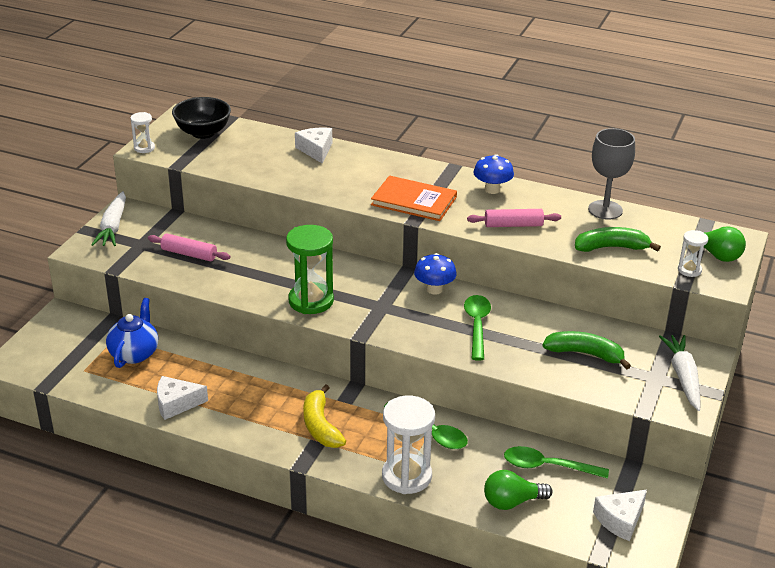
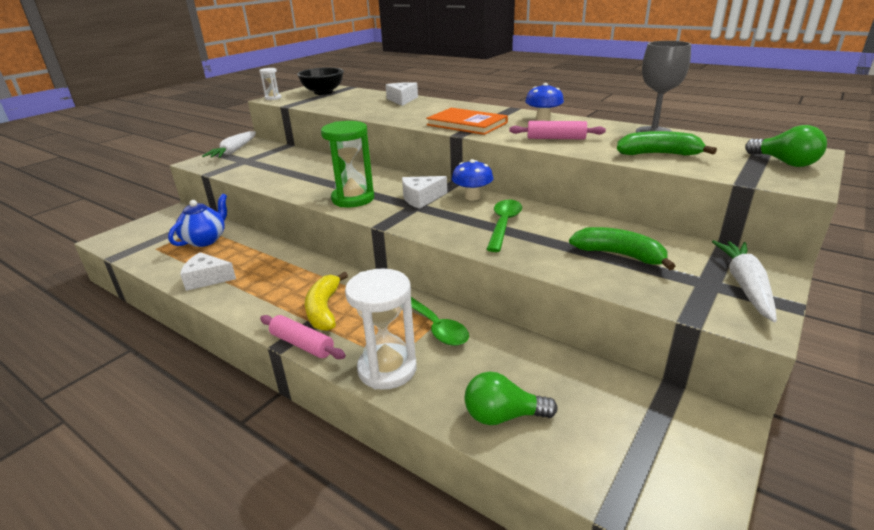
camera: 15 degrees right, 5 degrees down
pink rolling pin [148,233,230,261] -> pink rolling pin moved to [260,315,346,359]
green spoon [504,446,609,479] -> none
white cheese [593,490,647,541] -> white cheese moved to [402,176,447,209]
white hourglass [678,230,708,277] -> none

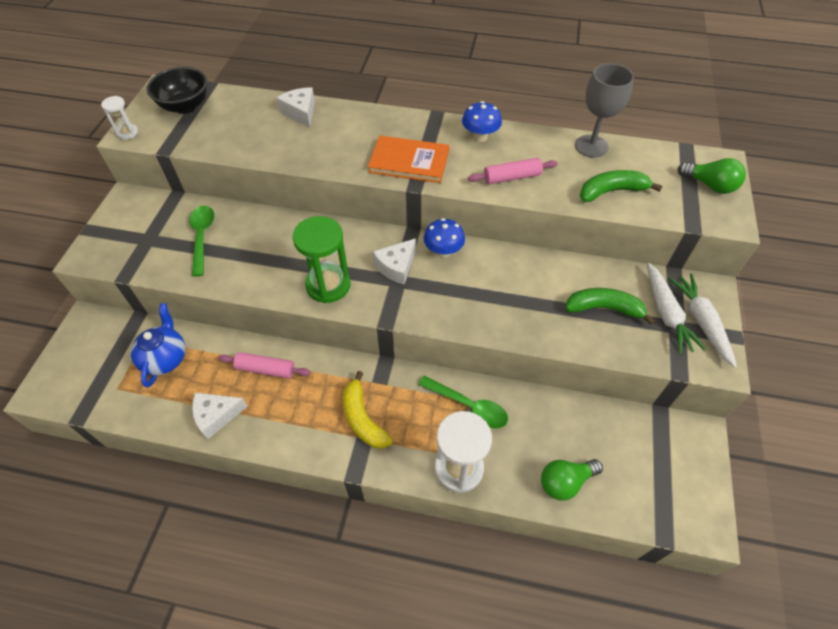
camera: 25 degrees left, 25 degrees up
white carrot [202,131,256,158] -> white carrot moved to [647,262,706,354]
pink rolling pin [260,315,346,359] -> pink rolling pin moved to [218,352,311,379]
green spoon [486,200,522,252] -> green spoon moved to [189,206,214,277]

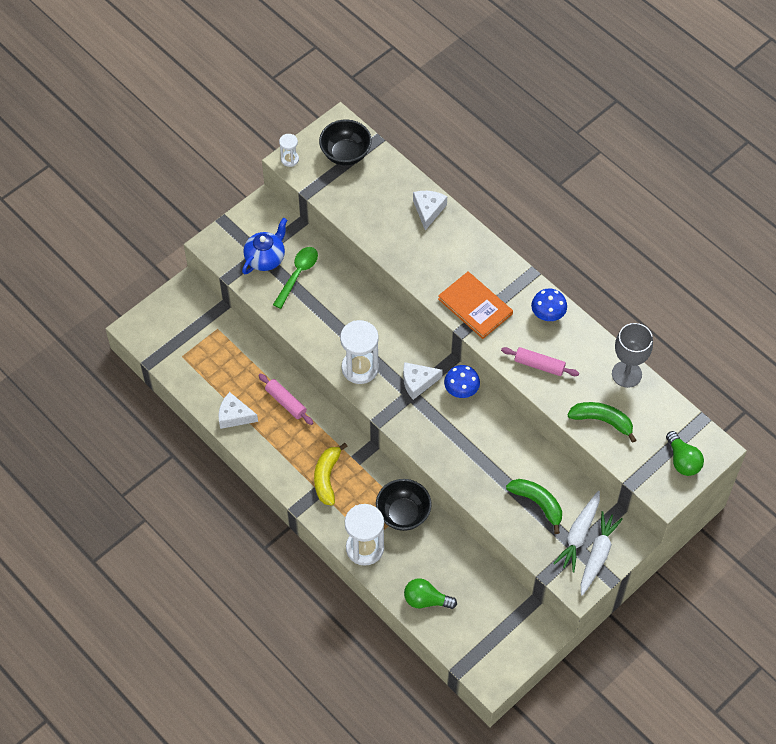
camera: 35 degrees right, 5 degrees up
blue teapot [130,303,186,387] -> blue teapot moved to [242,218,287,274]
green hourglass [293,216,351,303] -> white hourglass [340,320,379,384]
green spoon [418,376,508,429] -> black bowl [376,479,432,531]

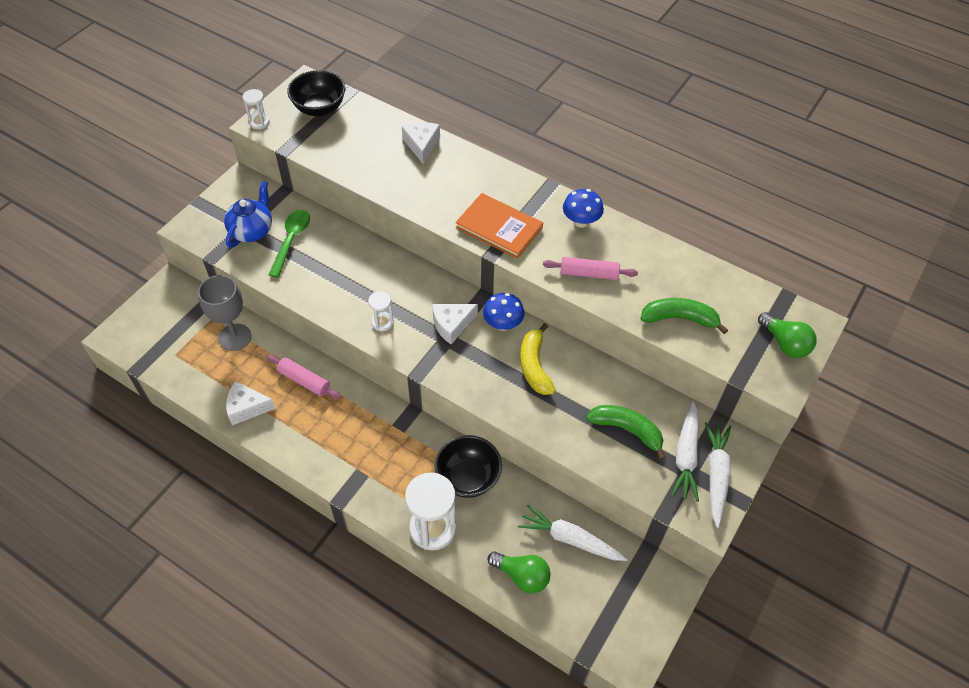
camera: 15 degrees left, 5 degrees down
yellow banana [314,443,348,506] -> yellow banana moved to [520,323,556,395]
white hourglass [340,320,379,384] -> white hourglass [368,291,394,331], size x0.51
green light bulb [404,578,457,609] -> green light bulb turned 150 degrees counterclockwise [488,551,551,594]
grey goblet [612,323,653,388] -> grey goblet moved to [198,275,252,351]
none -> white carrot [518,504,628,561]

